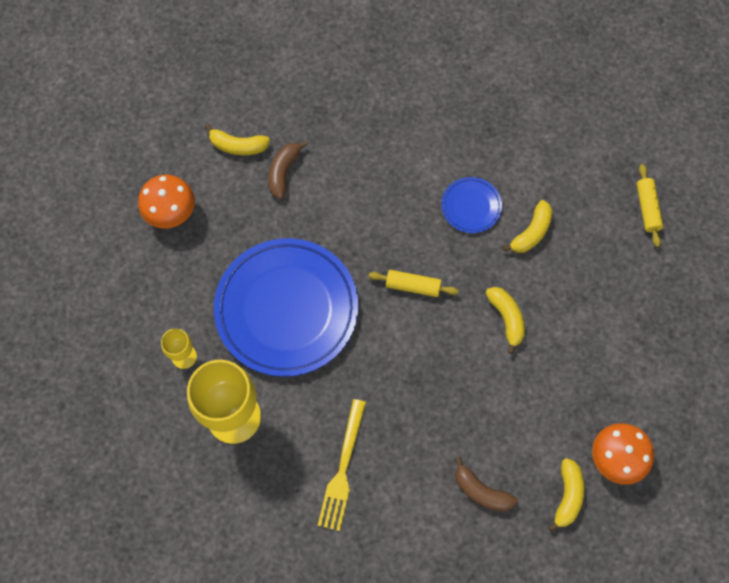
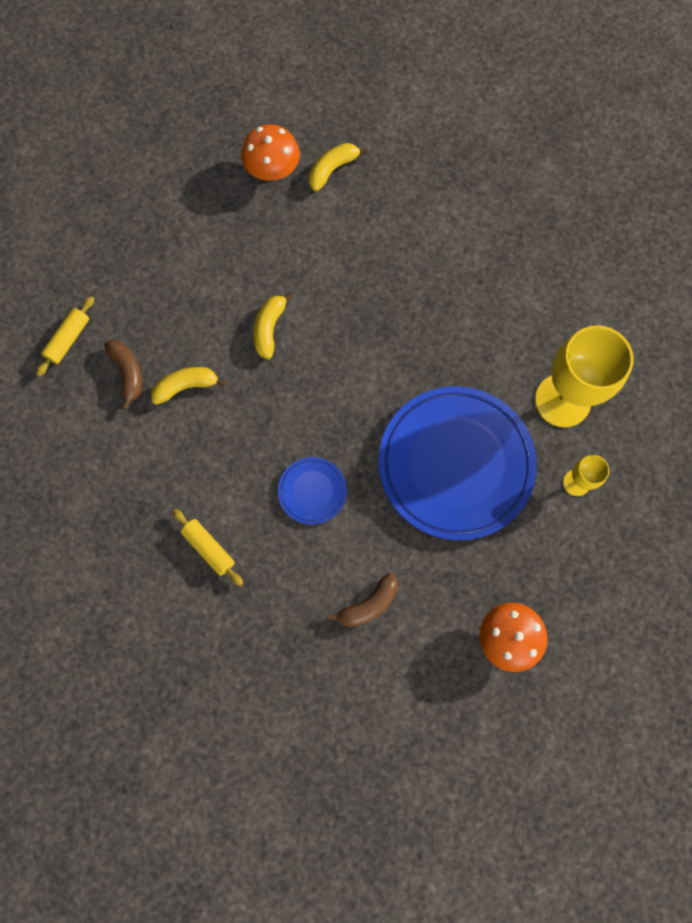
camera: 145 degrees left, 5 degrees up
yellow banana [205,124,270,155] -> none
yellow fork [318,399,366,531] -> none
yellow rolling pin [369,270,459,297] -> yellow rolling pin moved to [173,509,243,586]
blue plate [442,177,502,233] -> blue plate moved to [278,457,347,525]
brown banana [455,457,518,511] -> brown banana moved to [104,339,142,410]

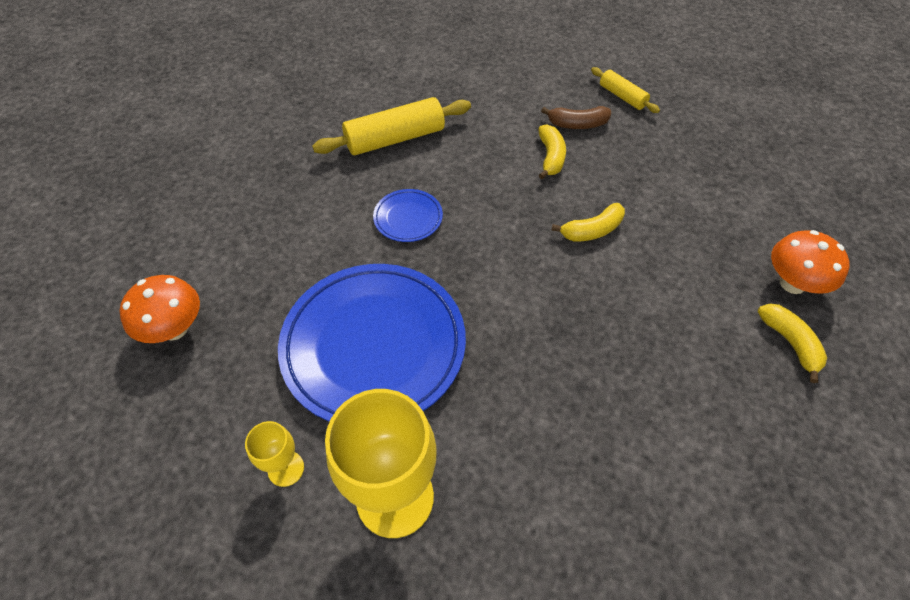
camera: 110 degrees right, 20 degrees down
yellow rolling pin [173,509,243,586] -> yellow rolling pin [312,97,471,155], size x1.78
yellow banana [253,292,293,359] -> yellow banana turned 120 degrees clockwise [551,203,625,241]
brown banana [327,573,398,627] -> none

